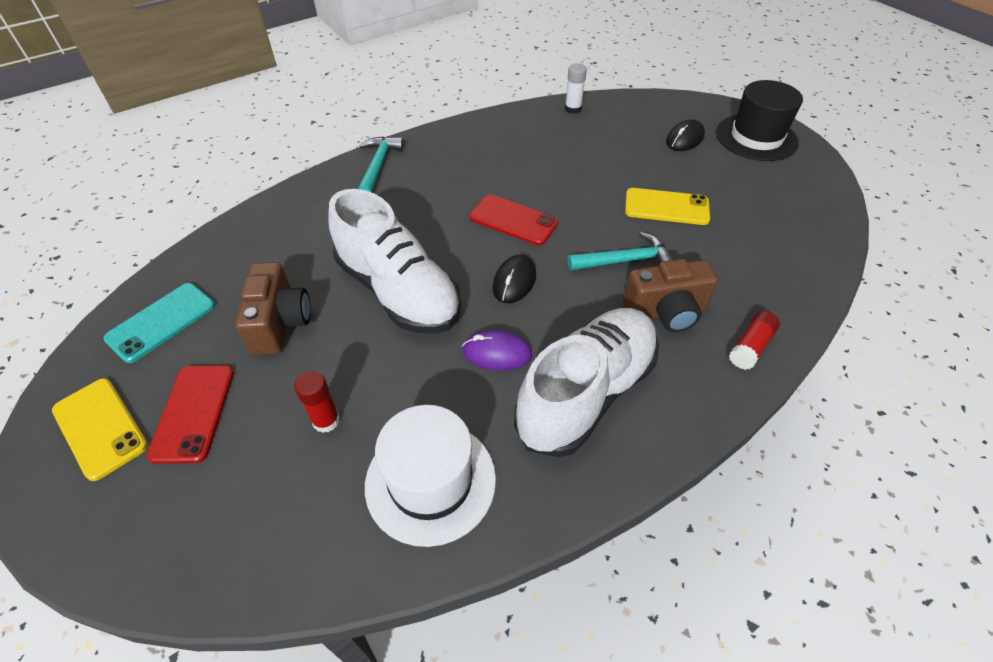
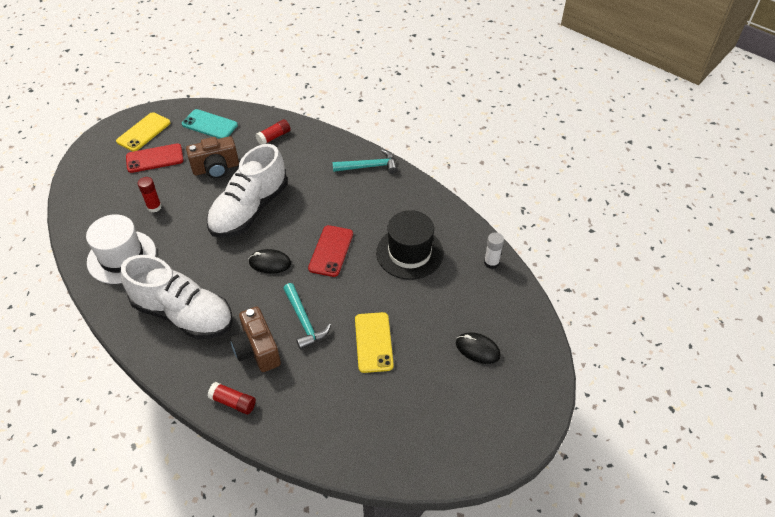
camera: 75 degrees right, 0 degrees up
purple mouse [462,330,532,371] -> none
black hat [716,80,803,161] -> black hat moved to [376,210,443,280]
none -> red glue stick [256,119,291,145]

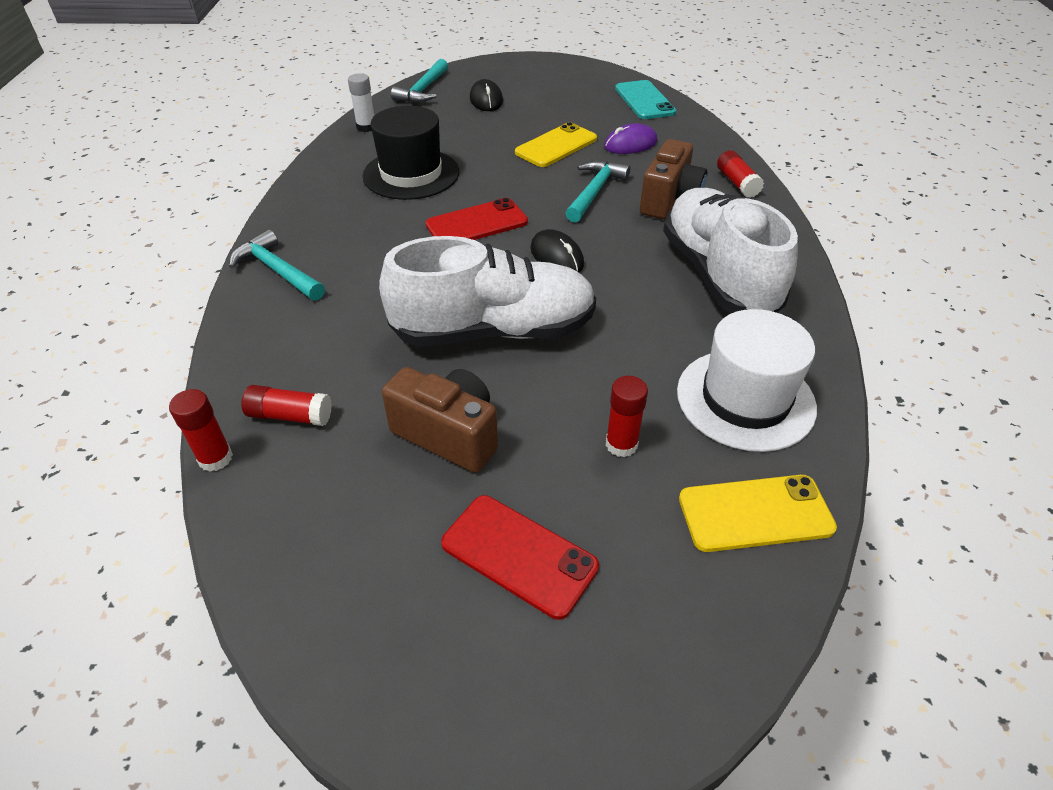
camera: 130 degrees left, 5 degrees down
yellow phone [116,112,171,151] -> yellow phone moved to [679,475,837,552]
turquoise phone [182,109,238,139] -> turquoise phone moved to [615,80,676,119]
none -> red glue stick [169,389,233,472]
none -> turquoise hammer [391,59,448,103]
none -> purple mouse [604,123,657,154]

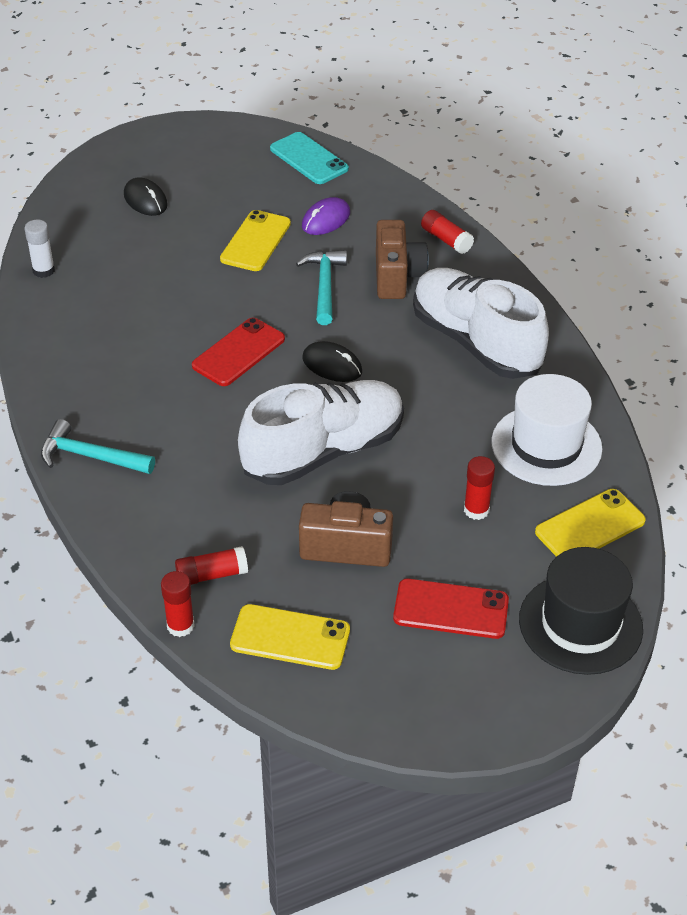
camera: 25 degrees left, 0 degrees up
black hat [362,106,459,200] -> black hat moved to [519,547,643,675]
turquoise hammer [391,59,448,103] -> none
none -> yellow phone [230,604,350,670]

